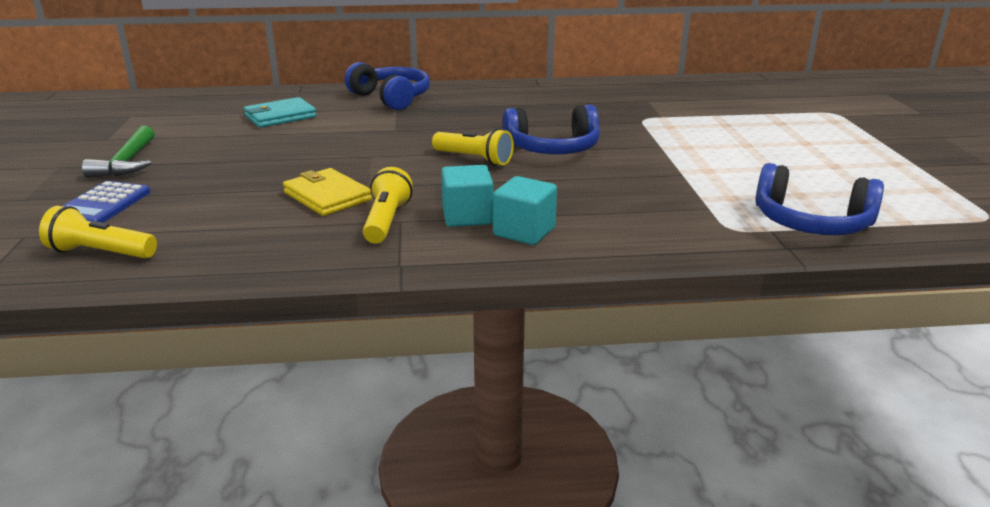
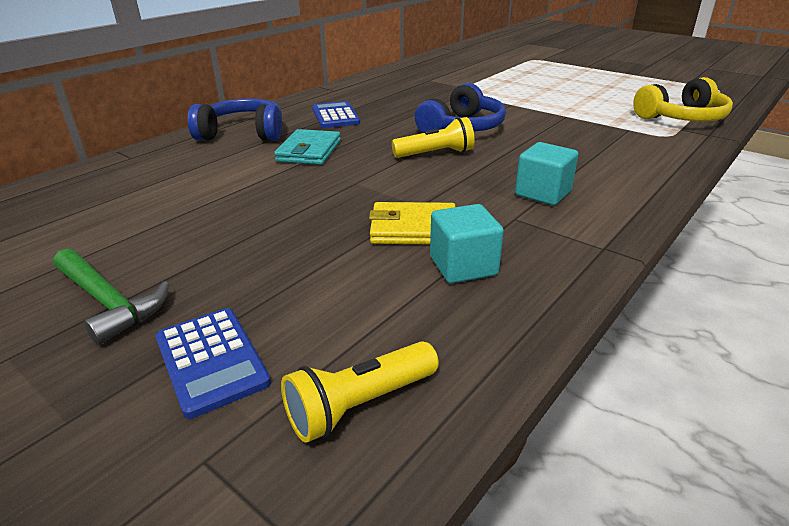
camera: 45 degrees left, 5 degrees up
turquoise wallet [244,97,317,128] -> turquoise wallet moved to [274,129,341,165]
yellow flashlight [363,167,413,244] -> none
turquoise cube [493,176,557,245] -> turquoise cube moved to [430,204,504,283]
blue headphones [755,163,884,235] -> yellow headphones [633,77,733,121]
none -> blue calculator [312,101,360,128]

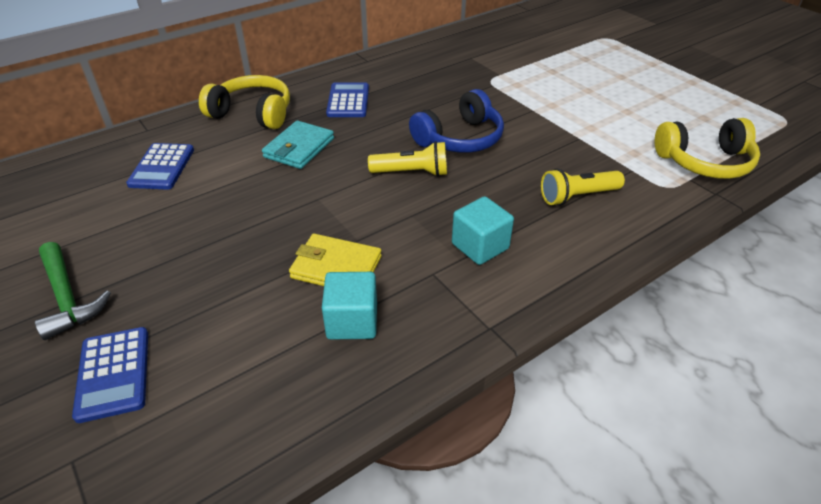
camera: 15 degrees right, 10 degrees up
blue headphones [188,98,282,141] -> yellow headphones [199,75,290,129]
yellow flashlight [281,341,439,443] -> yellow flashlight moved to [541,169,625,206]
none -> blue calculator [126,143,194,190]

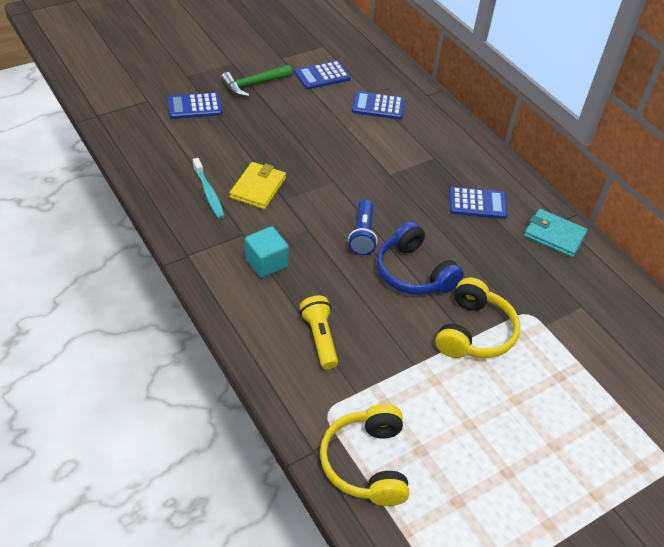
camera: 90 degrees right, 5 degrees up
yellow headphones [199,75,290,129] -> yellow headphones moved to [435,278,520,358]
turquoise wallet [262,120,334,169] -> turquoise wallet moved to [524,209,588,258]
turquoise cube [322,272,377,340] -> turquoise toothbrush [193,158,225,219]
yellow flashlight [368,141,447,177] -> blue flashlight [348,199,378,255]
none -> blue calculator [295,61,351,89]

